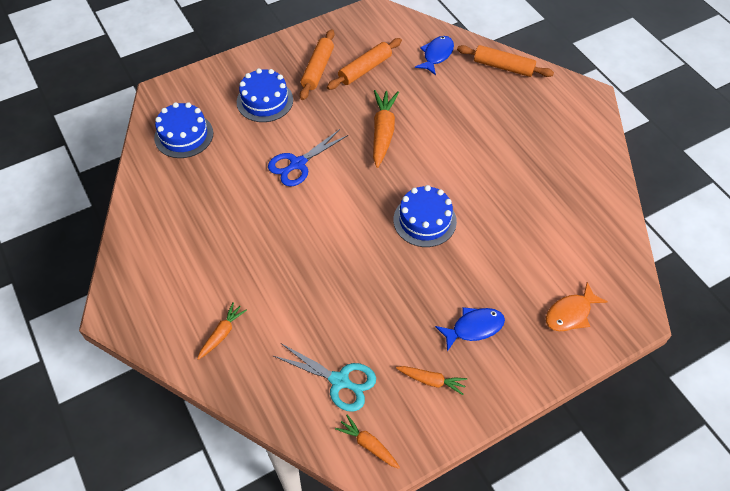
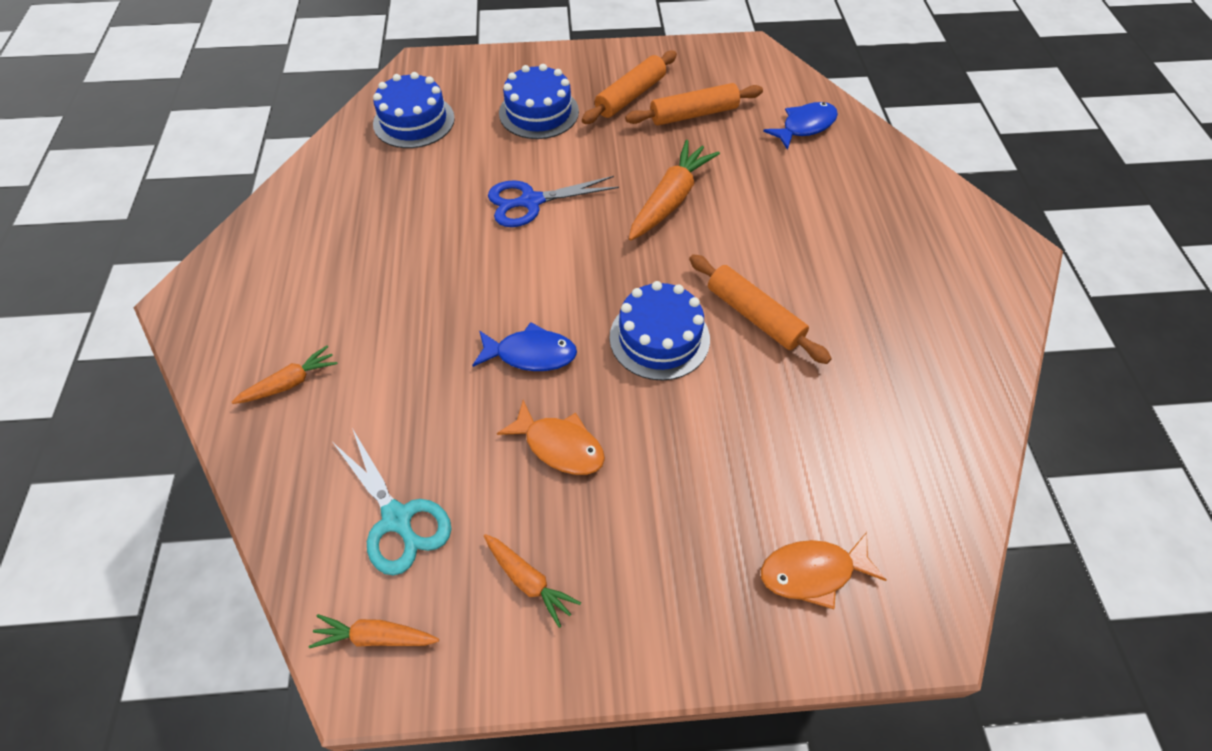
camera: 25 degrees right, 0 degrees up
orange carrot [335,415,400,469] -> orange carrot turned 60 degrees counterclockwise [309,614,439,648]
blue fish [435,307,505,351] -> blue fish moved to [472,322,577,371]
orange rolling pin [457,45,554,77] -> orange rolling pin moved to [689,254,832,364]
none -> orange fish [497,400,605,475]

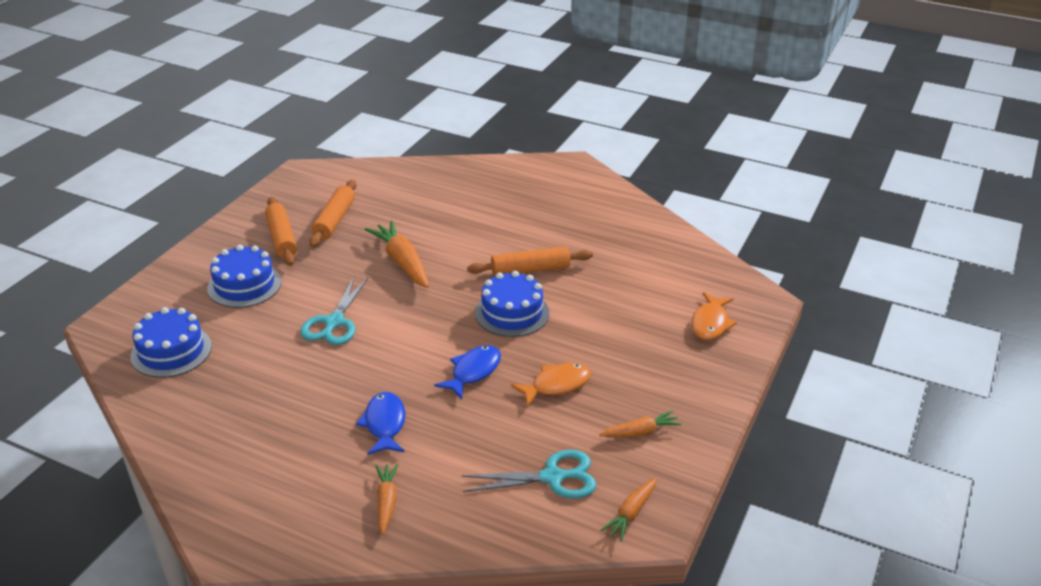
camera: 60 degrees left, 20 degrees down
blue scissors [488,176,619,227] -> turquoise scissors [300,277,368,345]
blue fish [763,102,838,150] -> blue fish moved to [356,392,405,455]

